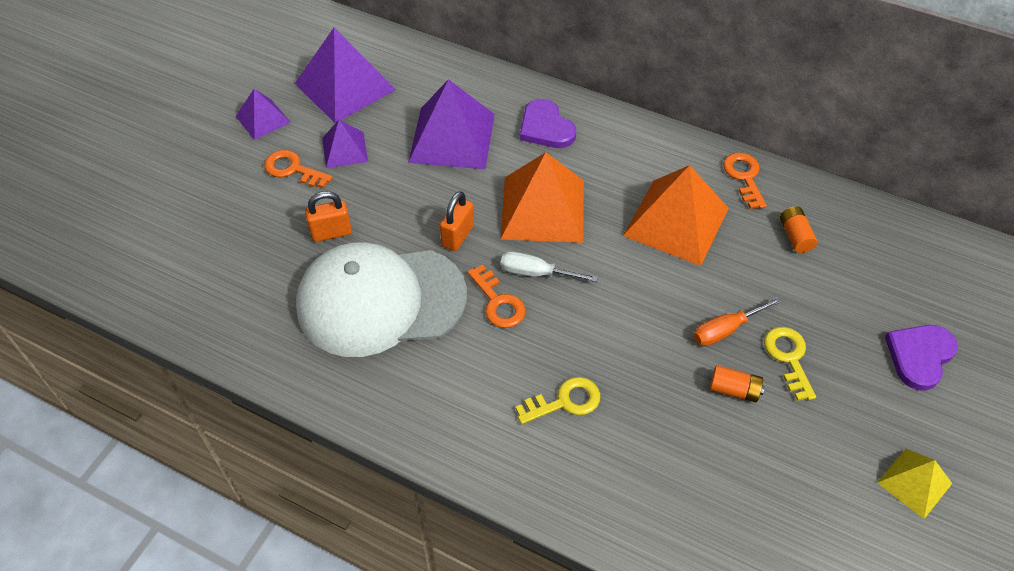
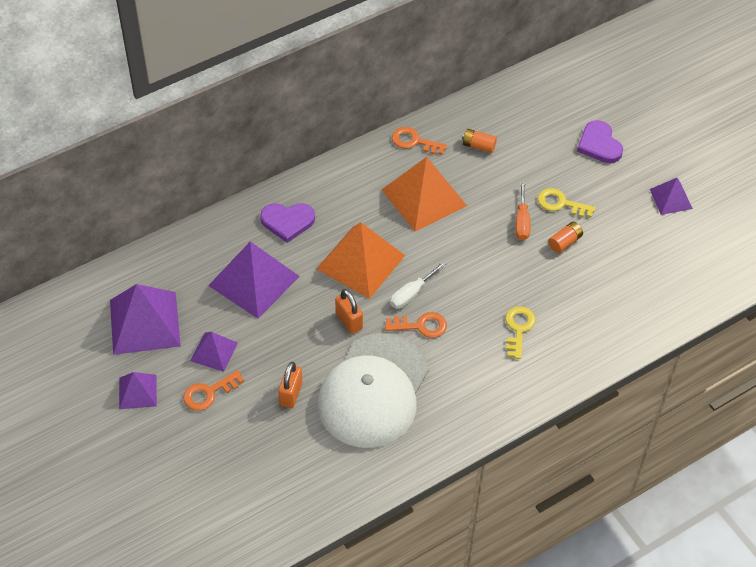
camera: 60 degrees left, 0 degrees up
yellow pyramid [877,449,953,519] -> purple pyramid [650,178,693,215]

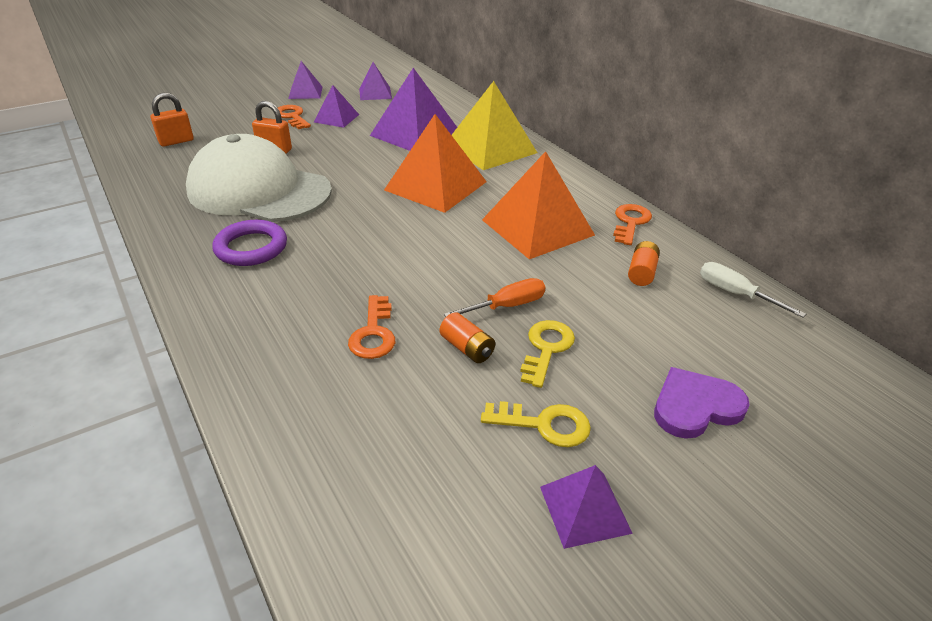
camera: 90 degrees right, 15 degrees down
purple pyramid [110,284,181,355] -> purple pyramid [359,62,392,100], size x0.54
purple heart [260,203,315,243] -> yellow pyramid [452,81,537,170]
orange padlock [335,289,363,334] -> orange padlock moved to [151,93,194,147]
orange key [385,312,447,338] -> orange key moved to [348,295,395,359]
white screwdriver [390,261,447,309] -> white screwdriver moved to [700,262,806,318]
yellow key [505,306,536,359] -> yellow key moved to [481,401,591,447]
orange screwdriver [516,181,530,240] -> orange screwdriver turned 150 degrees clockwise [444,278,545,317]
none -> purple ring [212,220,287,266]

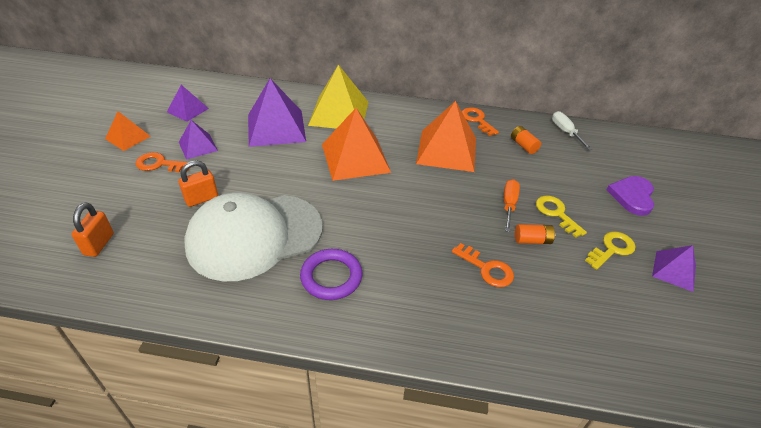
camera: 50 degrees left, 5 degrees up
purple pyramid [288,61,322,99] -> orange pyramid [105,111,151,151]
white screwdriver [700,262,806,318] -> white screwdriver turned 75 degrees clockwise [552,111,592,150]

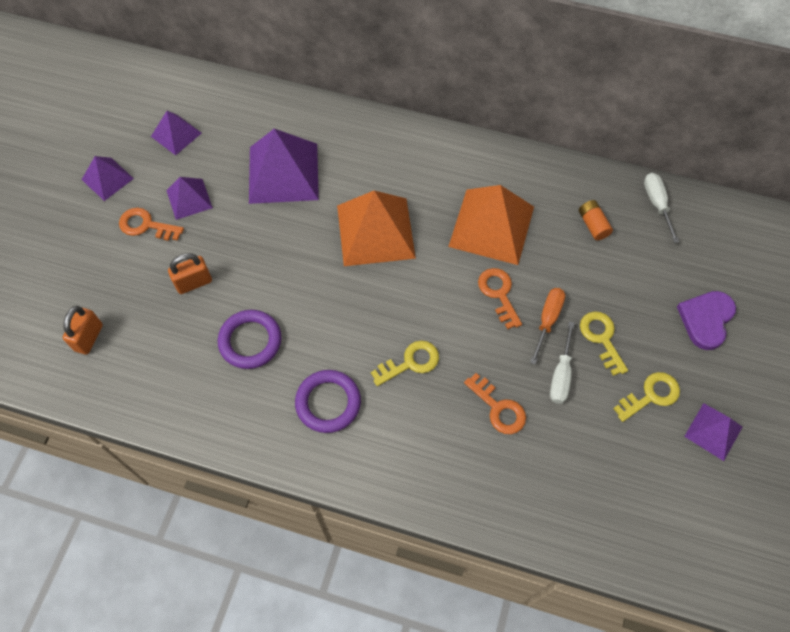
camera: 10 degrees right, 20 degrees up
orange pyramid [105,111,151,151] -> purple pyramid [82,156,134,201]
white cap [184,192,323,281] -> purple ring [218,310,281,369]
yellow pyramid [308,65,369,129] -> none
orange key [462,107,499,136] -> orange key moved to [478,268,522,329]
orange battery [515,224,555,244] -> white screwdriver [550,321,575,404]
none -> yellow key [371,341,439,386]

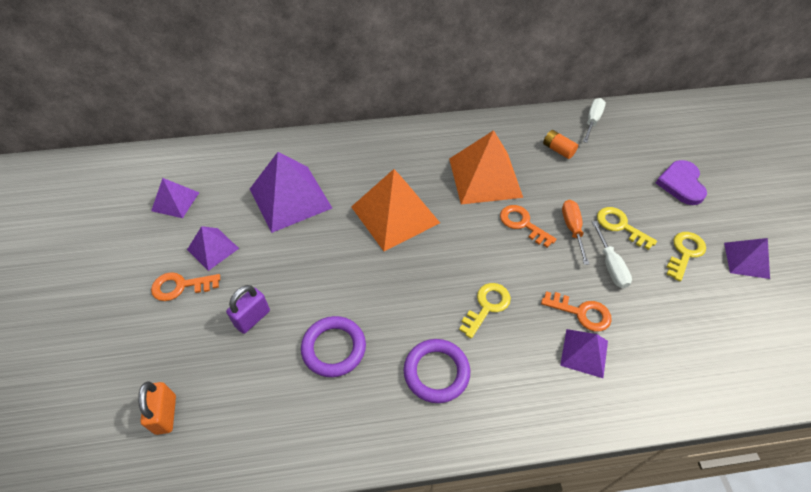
camera: 25 degrees left, 10 degrees down
purple pyramid [82,156,134,201] -> purple pyramid moved to [560,329,608,378]
orange padlock [168,253,212,294] -> purple padlock [226,285,270,334]
white screwdriver [644,173,679,243] -> white screwdriver turned 60 degrees clockwise [583,98,606,143]

